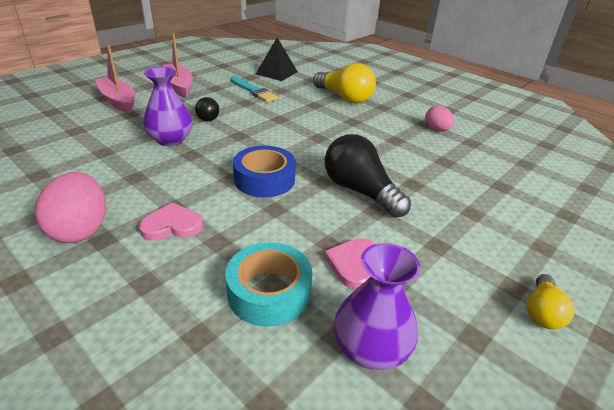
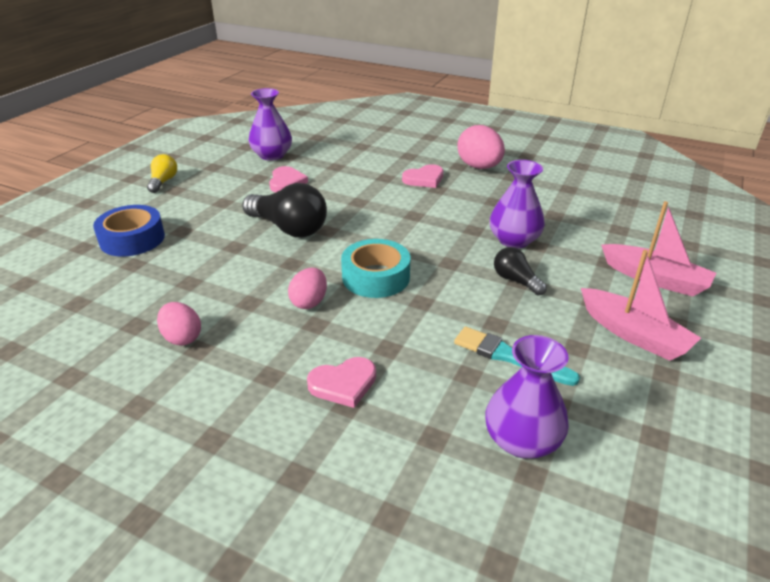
camera: 165 degrees right, 0 degrees up
turquoise tape [225,242,312,327] -> turquoise tape moved to [341,239,410,298]
blue tape [233,146,296,197] -> blue tape moved to [93,205,165,257]
black pyramid [256,38,298,81] -> purple vase [485,335,569,459]
yellow light bulb [313,63,376,104] -> pink heart [307,357,376,408]
none -> pink egg [288,267,327,309]

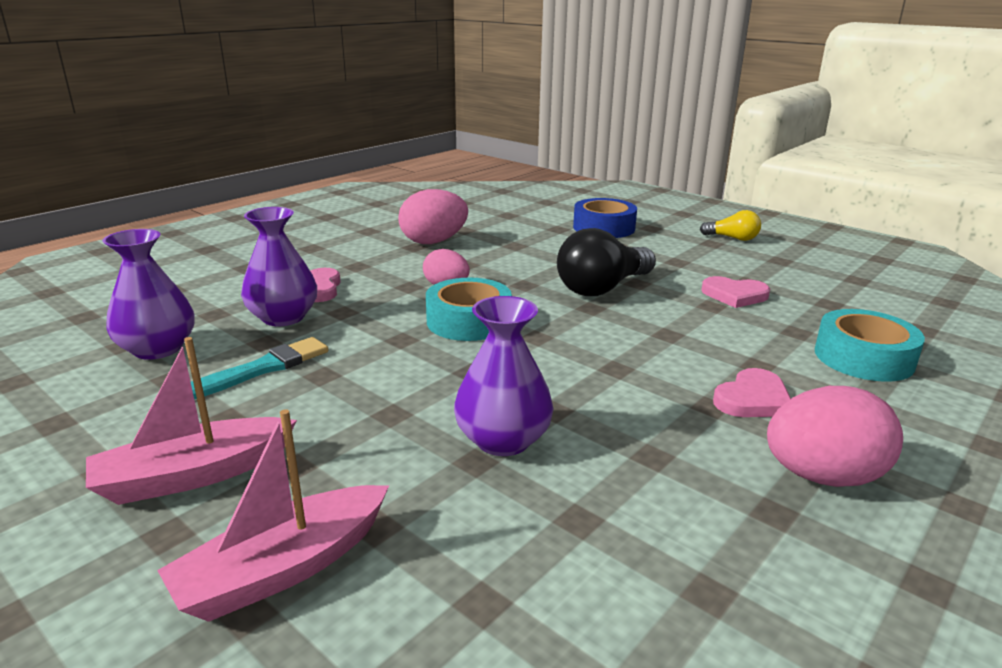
camera: 105 degrees right, 10 degrees down
pink egg [157,302,201,346] -> pink egg [398,189,468,244], size x1.61
purple vase [248,88,292,161] -> purple vase moved to [241,207,317,326]
pink heart [402,164,443,188] -> pink heart turned 120 degrees counterclockwise [713,368,791,417]
black light bulb [494,247,547,296] -> none
none -> turquoise tape [815,309,925,382]

